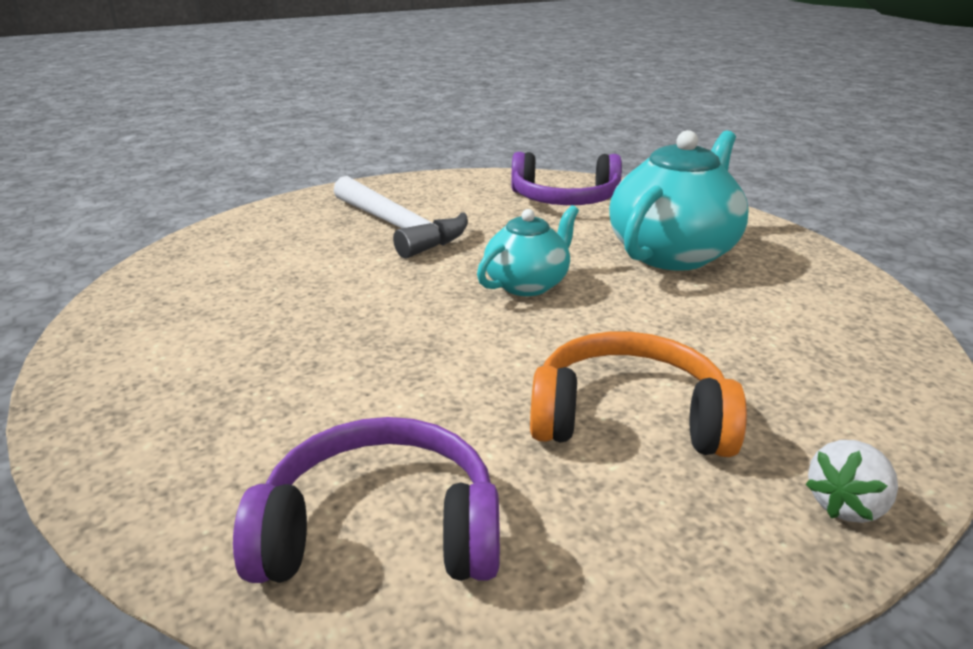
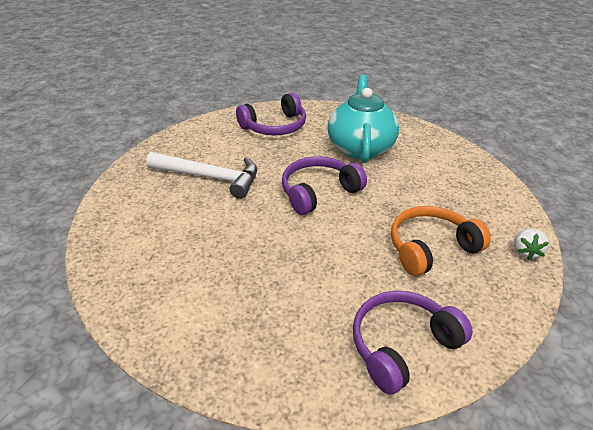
camera: 35 degrees left, 10 degrees up
turquoise teapot [477,205,579,296] -> purple headphones [282,156,367,215]

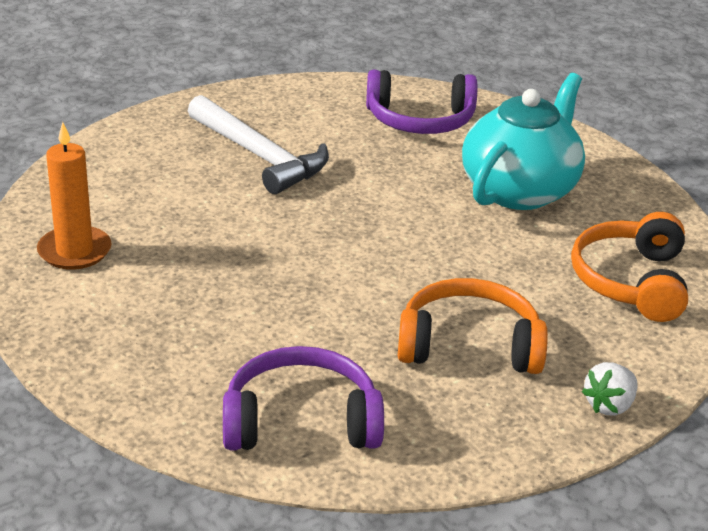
camera: 30 degrees right, 5 degrees down
purple headphones [282,156,367,215] -> none
none -> orange candle [37,122,112,270]
none -> orange headphones [571,212,688,322]

